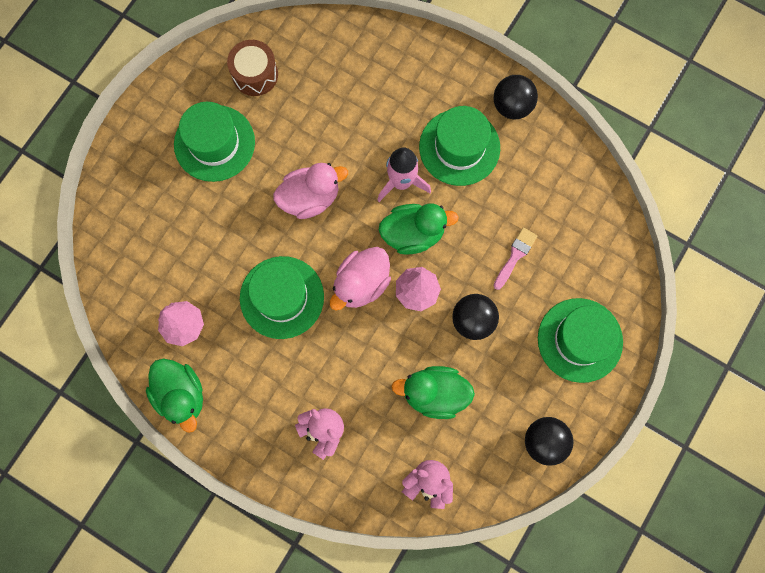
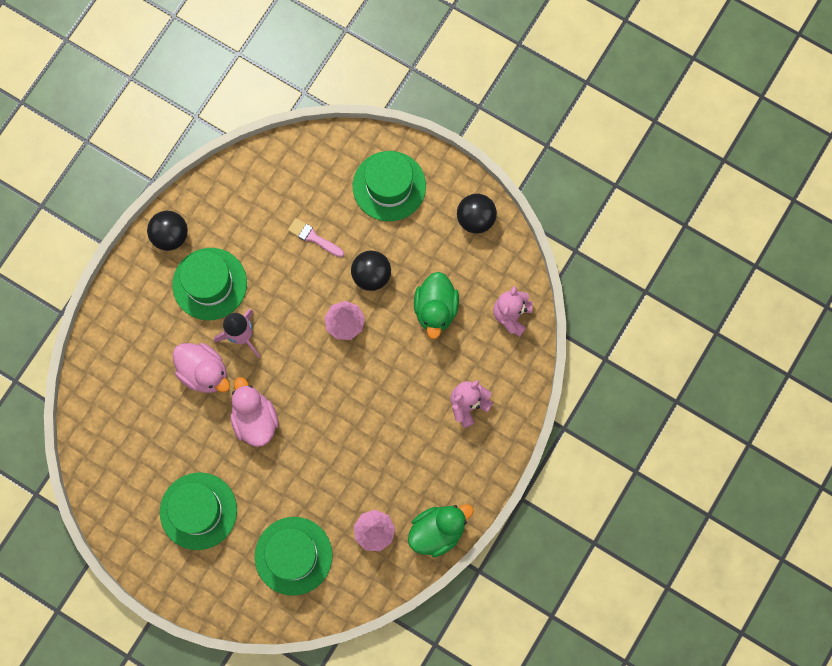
camera: 90 degrees left, 0 degrees up
brown drum [227,40,278,96] -> none
green hat [240,256,324,339] -> green hat moved to [255,517,333,596]
pink duck [330,247,391,311] -> pink duck moved to [173,343,230,393]
green duck [379,204,459,255] -> none

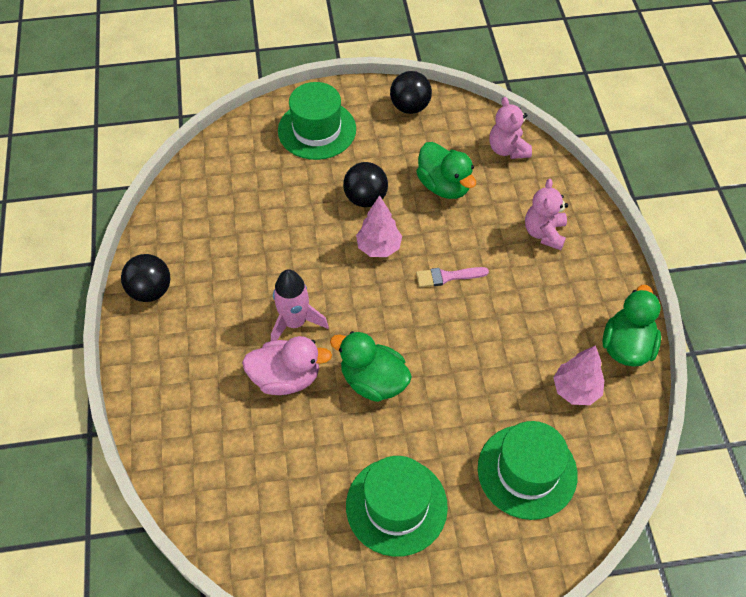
camera: 40 degrees left, 20 degrees down
green hat [172,248,247,320] -> none
pink duck [230,377,279,447] -> green duck [330,331,412,402]
pink brush [288,218,344,257] -> pink brush moved to [416,267,489,287]

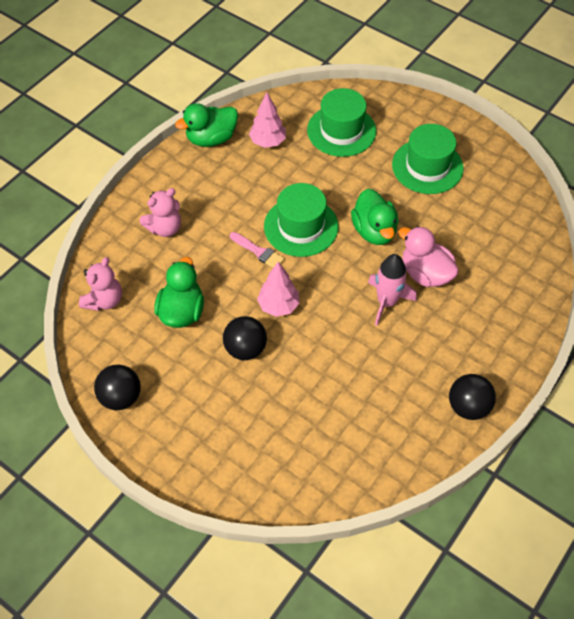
camera: 135 degrees left, 0 degrees up
green hat [278,82,356,160] -> green hat moved to [264,183,338,257]

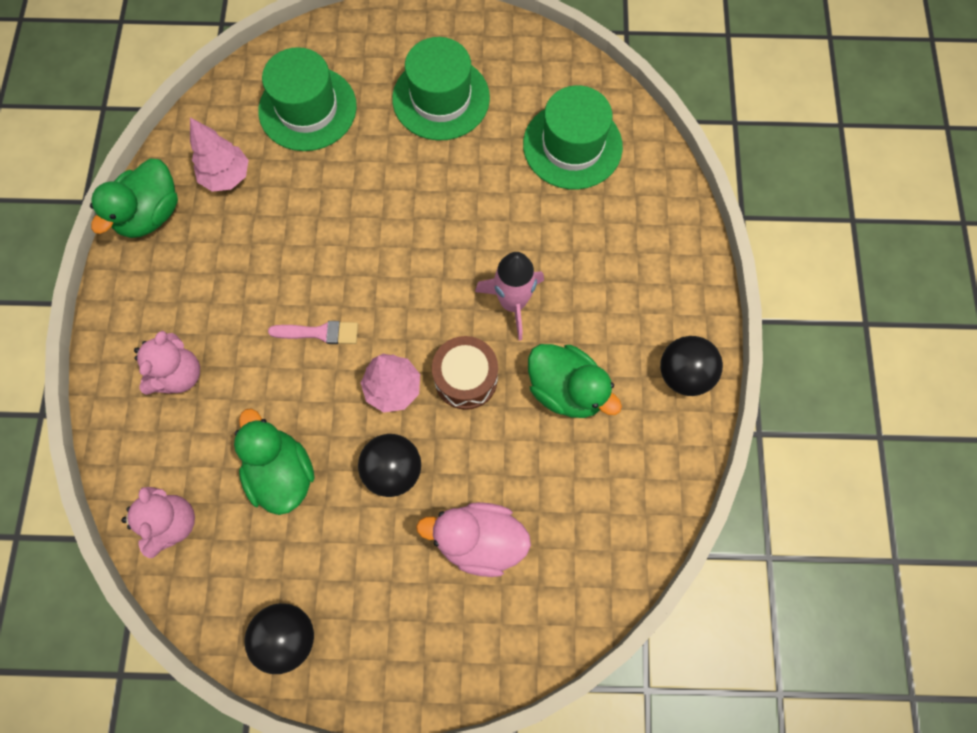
camera: 35 degrees left, 15 degrees up
green hat [264,183,338,257] -> green hat moved to [523,85,623,190]
green duck [351,189,398,245] -> green duck moved to [528,344,622,418]
pink duck [399,226,459,287] -> pink duck moved to [416,502,531,577]
none -> brown drum [432,336,498,410]

